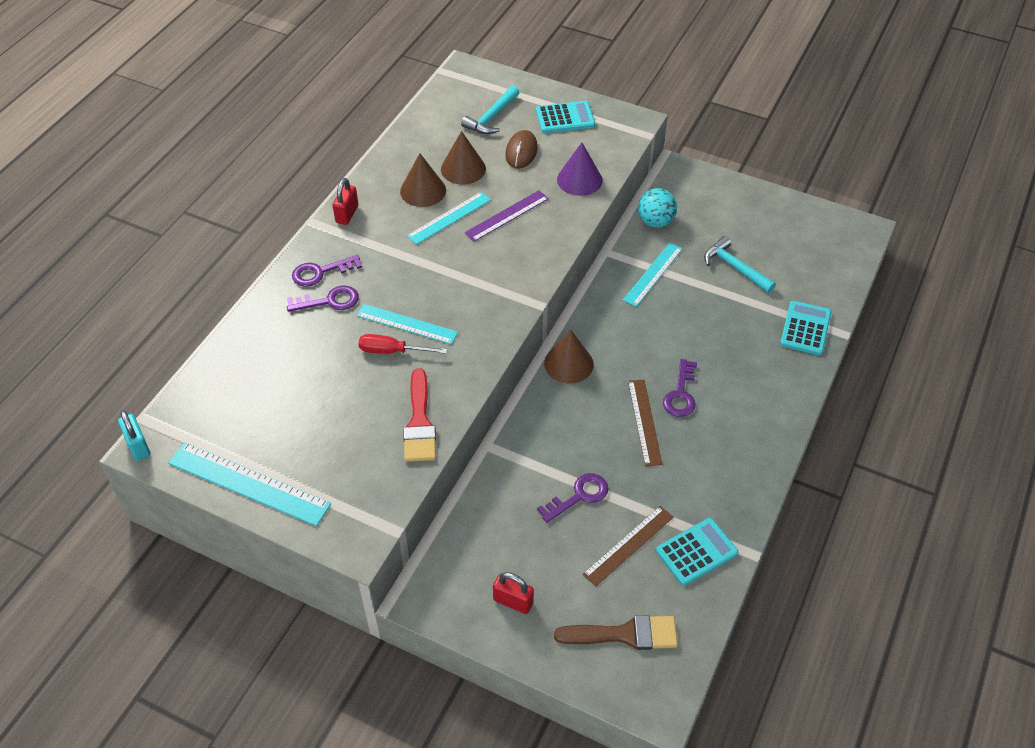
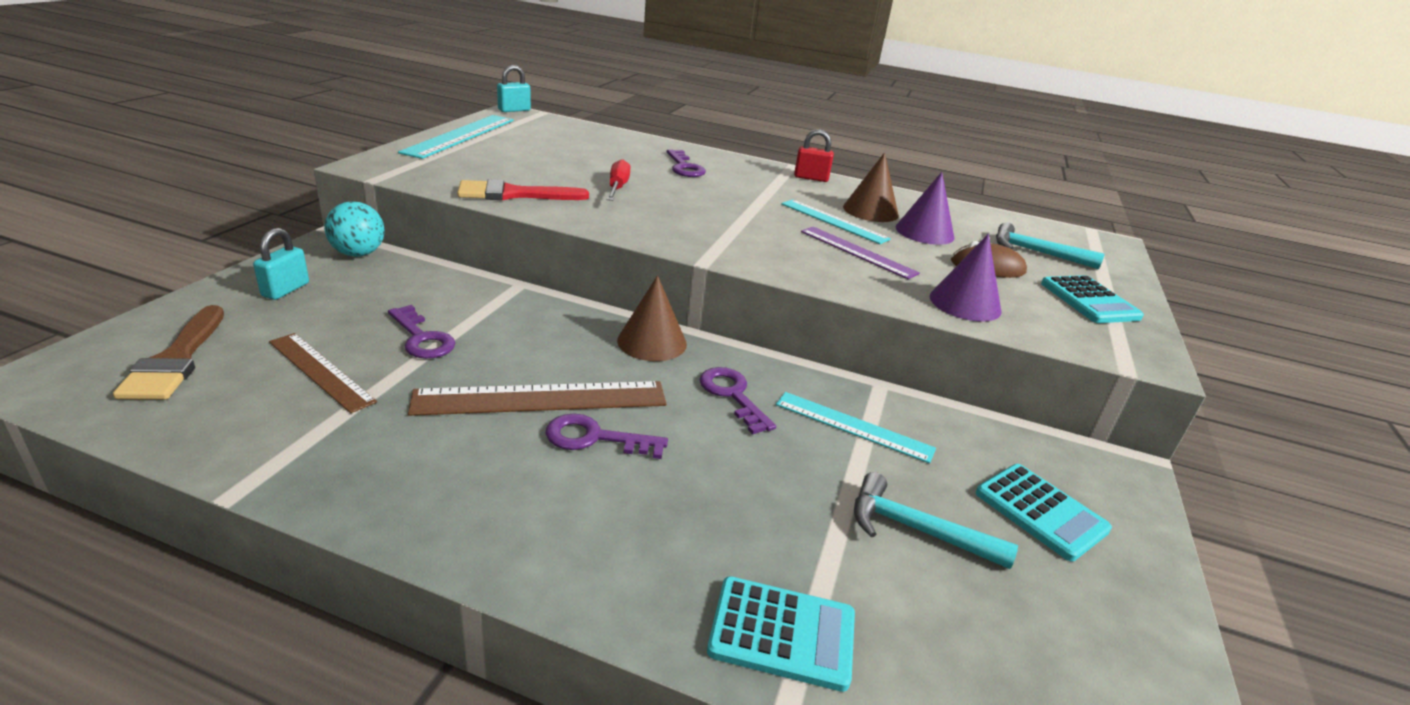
camera: 80 degrees right, 20 degrees down
purple key [292,255,362,287] -> purple key moved to [700,367,776,434]
turquoise ruler [356,304,458,344] -> none
brown cone [441,131,486,185] -> purple cone [895,172,955,245]
red padlock [493,572,534,614] -> turquoise padlock [253,228,309,300]
brown ruler [628,380,662,466] -> brown ruler [408,381,666,416], size x1.51
turquoise ball [638,188,677,228] -> turquoise ball moved to [324,201,385,257]
turquoise calculator [656,518,738,586] -> turquoise calculator moved to [976,464,1112,561]
turquoise hammer [704,236,776,293] -> turquoise hammer turned 105 degrees counterclockwise [854,472,1018,569]

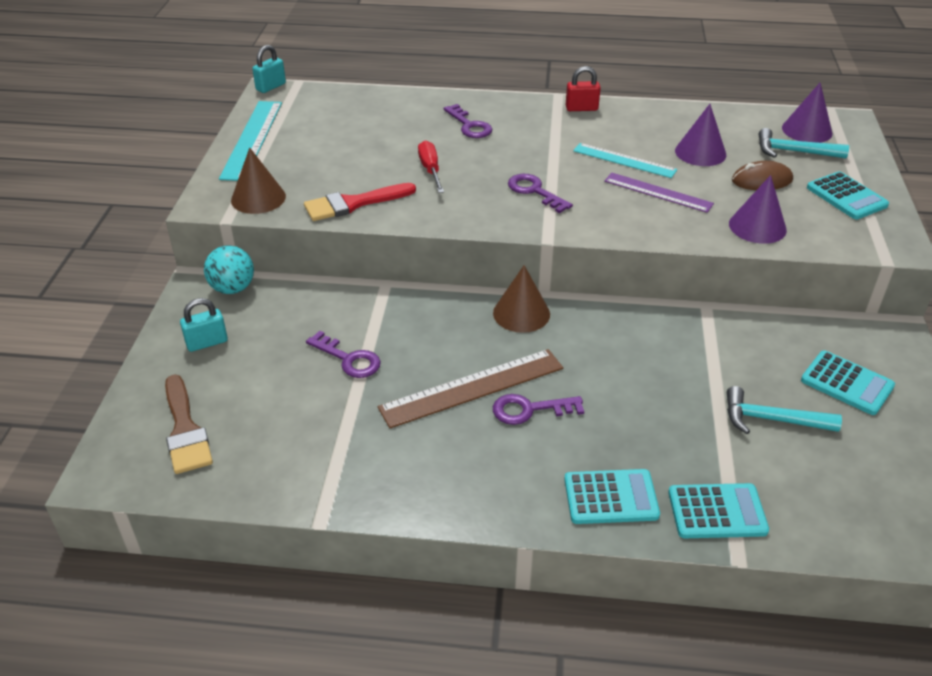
camera: 10 degrees left, 10 degrees up
turquoise padlock [253,228,309,300] -> turquoise padlock turned 60 degrees clockwise [180,298,228,352]
brown ruler [269,333,377,413] -> none
purple key [700,367,776,434] -> purple key moved to [508,174,573,213]
turquoise ruler [776,392,936,464] -> none
brown cone [843,152,899,222] -> brown cone moved to [231,147,286,214]
none -> turquoise calculator [564,469,660,524]
none -> purple cone [782,82,833,143]

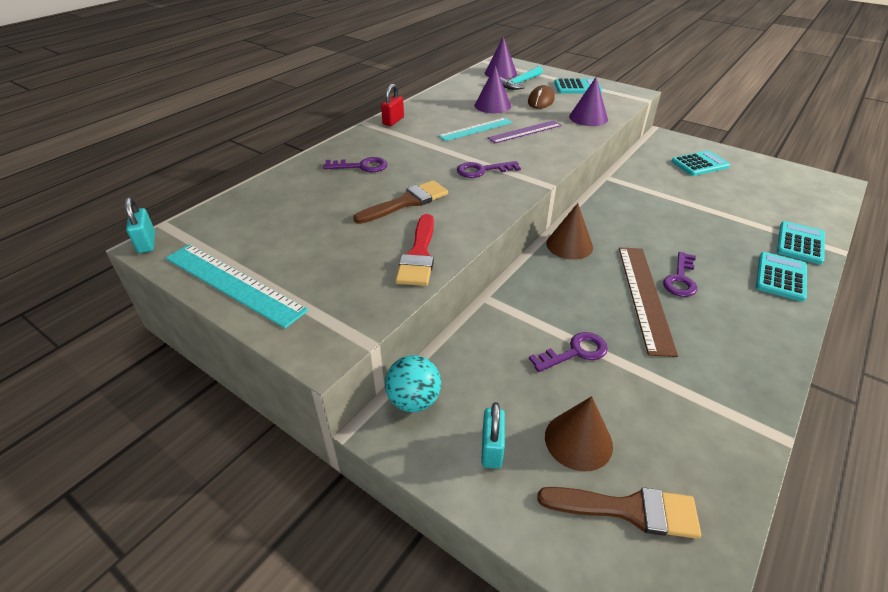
camera: 60 degrees left, 0 degrees up
brown cone [231,147,286,214] -> brown cone moved to [545,396,613,471]
red screwdriver [418,141,444,193] -> brown brush [353,180,448,224]
turquoise hammer [727,386,842,434] -> none

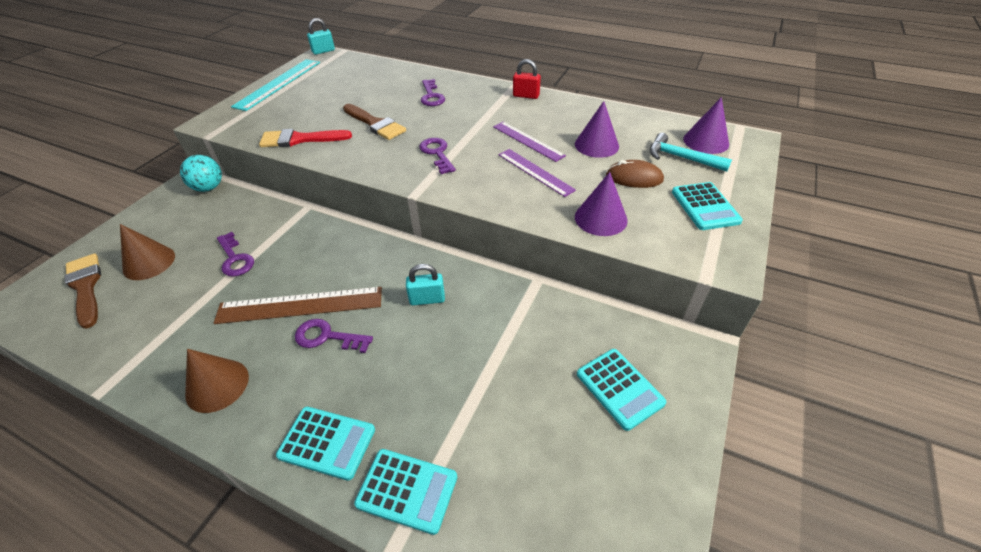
camera: 80 degrees right, 5 degrees up
turquoise ruler [438,118,513,141] -> purple ruler [493,122,566,162]
turquoise padlock [481,402,505,469] -> turquoise padlock moved to [406,264,445,305]
brown brush [537,487,701,539] -> brown brush turned 150 degrees clockwise [65,254,101,328]
brown cone [546,203,593,260] -> brown cone moved to [185,349,249,413]

